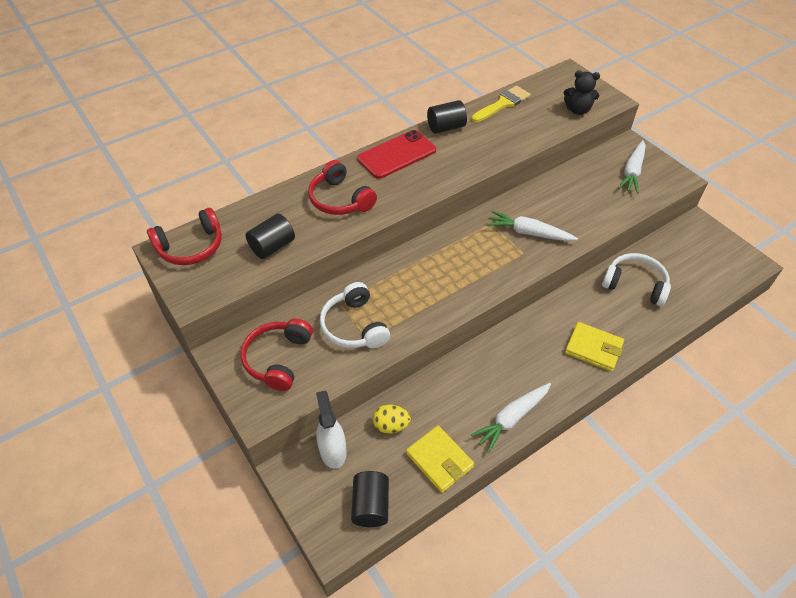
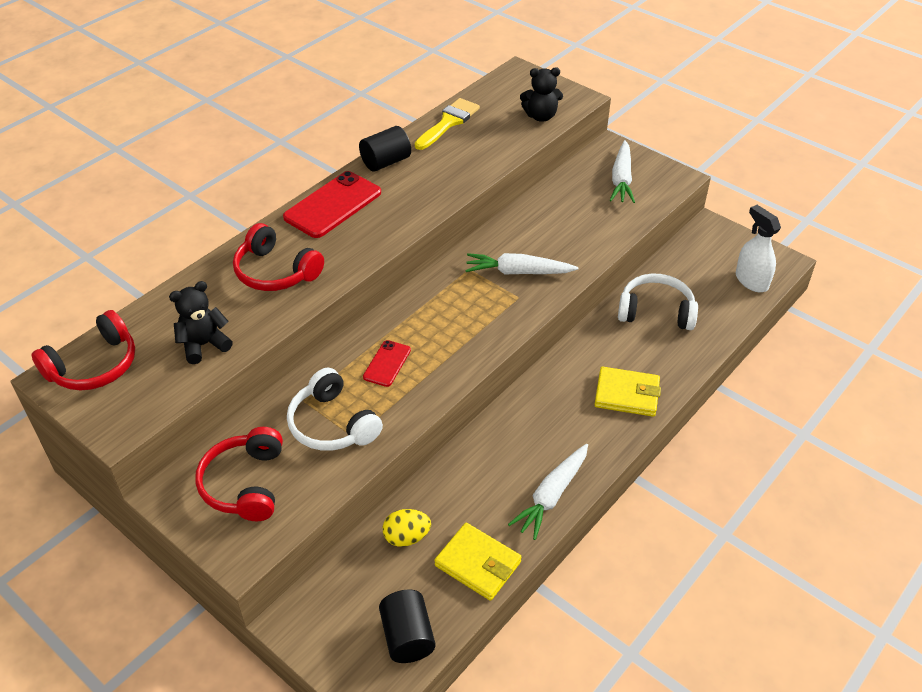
camera: 15 degrees left, 5 degrees down
black cylinder [246,214,295,259] -> black teddy bear [169,281,233,364]
white spray bottle [316,391,346,469] -> white spray bottle moved to [736,205,781,292]
none -> red phone [363,340,411,387]

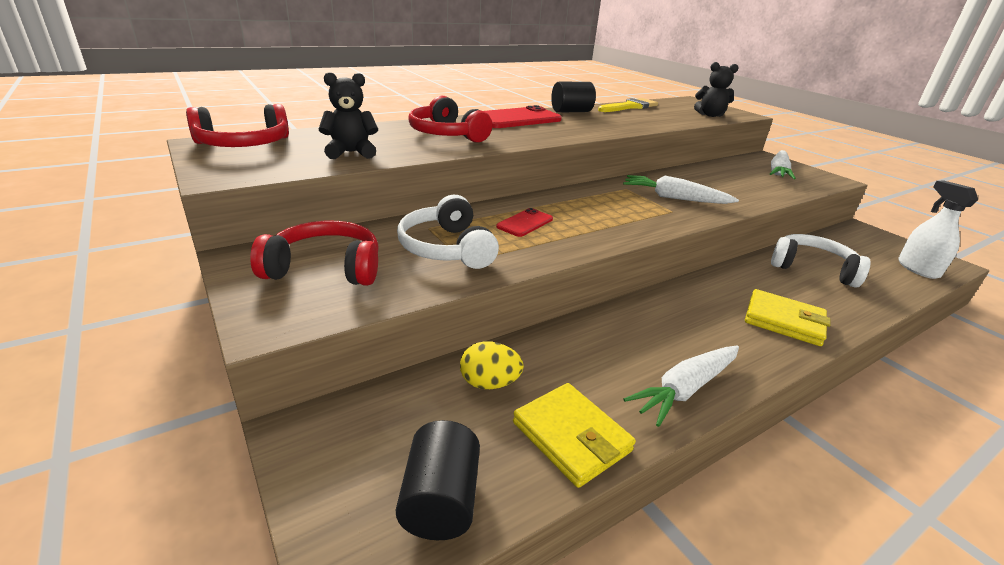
camera: 15 degrees right, 15 degrees down
red headphones [195,427,283,521] -> red headphones turned 75 degrees clockwise [250,221,379,286]

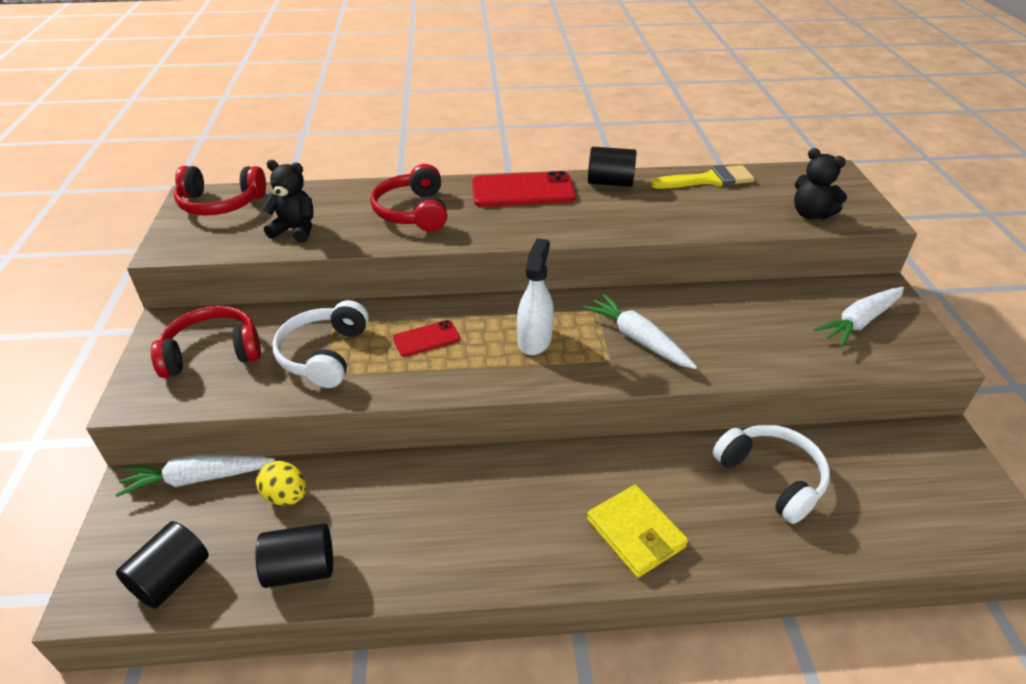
camera: 30 degrees right, 10 degrees up
red headphones [250,221,379,286] -> red headphones turned 45 degrees counterclockwise [151,306,261,378]
yellow wallet [513,383,636,488] -> black cylinder [255,523,333,588]
white carrot [624,345,739,427] -> white carrot moved to [115,455,275,497]
white spray bottle [898,181,978,279] -> white spray bottle moved to [517,238,554,355]

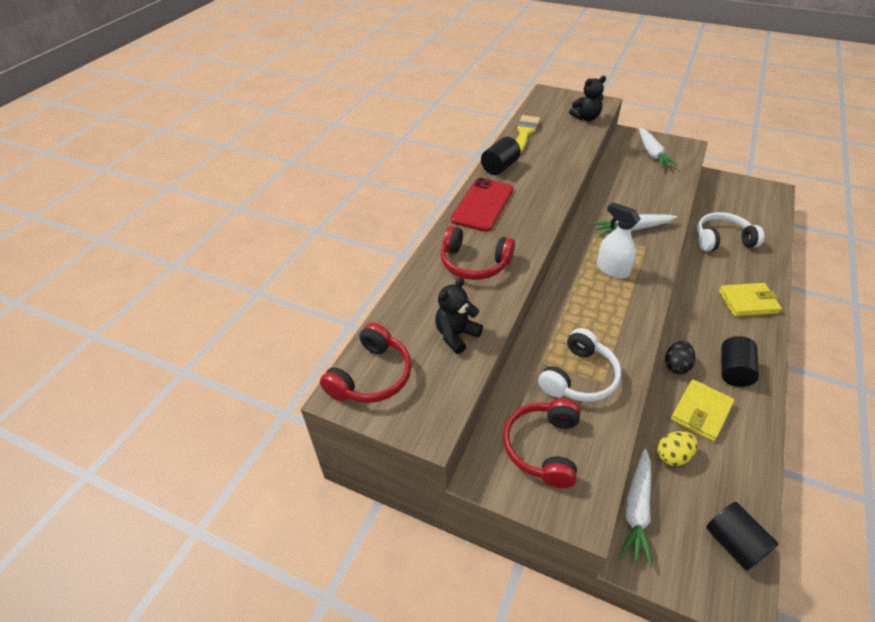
camera: 60 degrees left, 5 degrees up
black cylinder [255,523,333,588] -> black cylinder moved to [721,336,759,387]
white headphones [273,300,369,388] -> white headphones turned 90 degrees counterclockwise [538,328,621,402]
red phone [393,320,460,357] -> none
none -> black egg [665,341,695,374]
none -> yellow wallet [671,379,734,442]

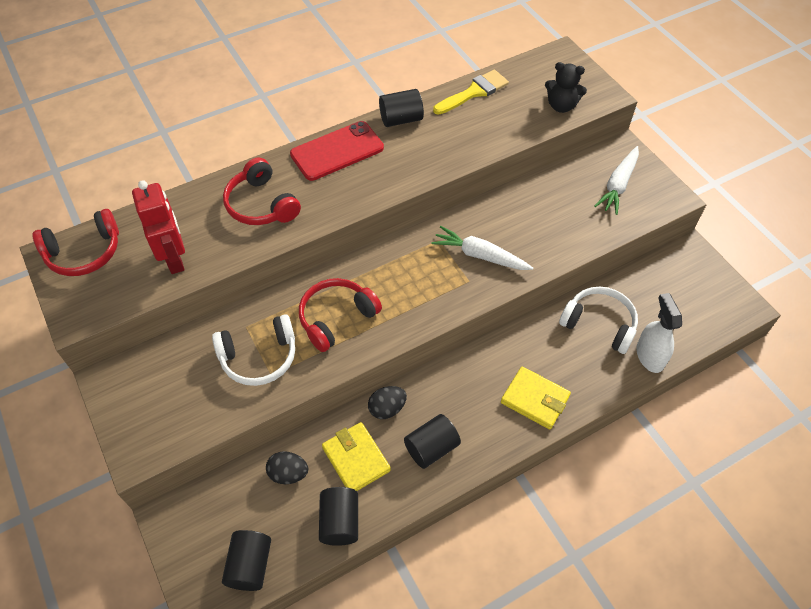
camera: 35 degrees right, 10 degrees up
black teddy bear [435,278,483,354] -> red robot [132,180,185,274]
red headphones [503,399,580,488] -> red headphones moved to [299,278,382,352]
white spray bottle [597,202,641,279] -> white spray bottle moved to [636,293,682,373]
white carrot [619,449,652,567] -> none
yellow egg [657,431,698,466] -> black egg [266,451,308,484]
yellow wallet [671,379,734,442] -> yellow wallet turned 75 degrees clockwise [322,422,391,491]
none -> black cylinder [319,487,358,546]

